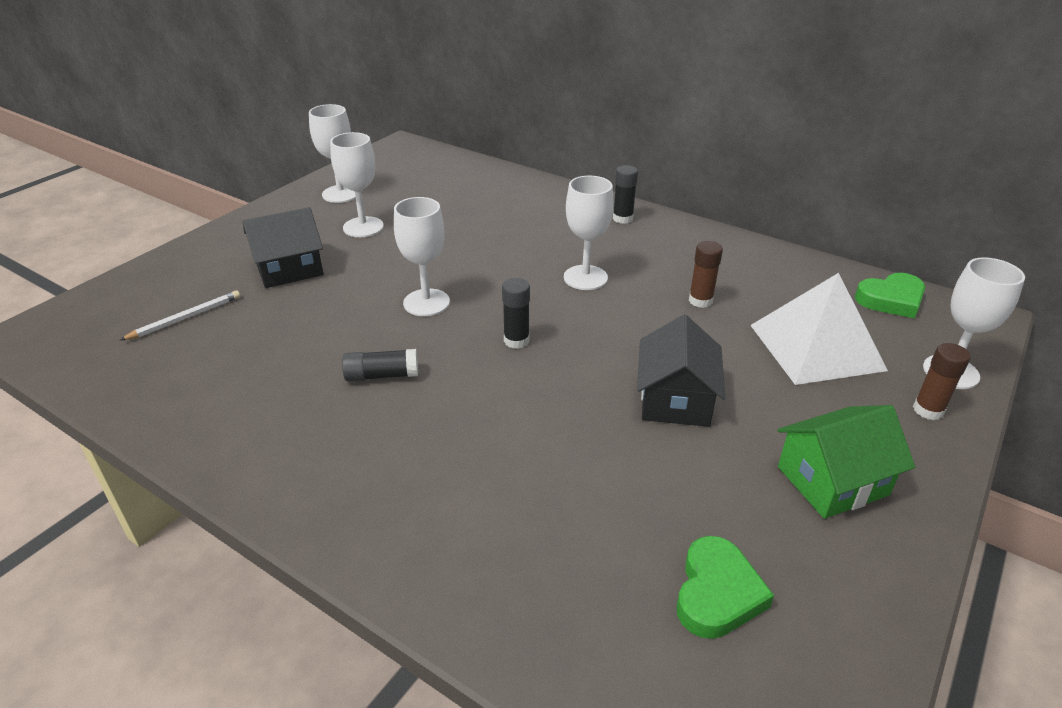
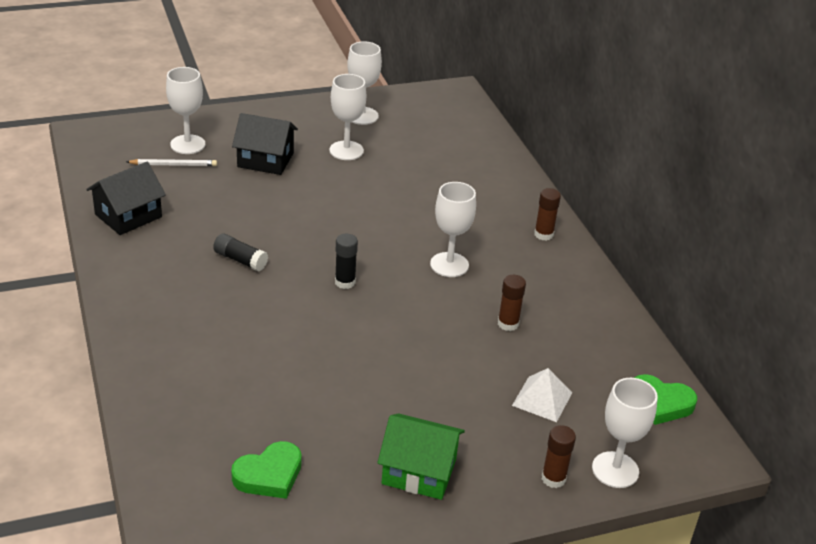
camera: 35 degrees right, 0 degrees up
white goblet [394,197,450,316] -> white goblet moved to [166,67,205,154]
black glue stick [613,165,638,224] -> brown glue stick [534,188,561,241]
black house [637,315,725,427] -> black house moved to [86,162,166,235]
white pyramid [750,273,888,385] -> white pyramid [512,368,572,422], size x0.55

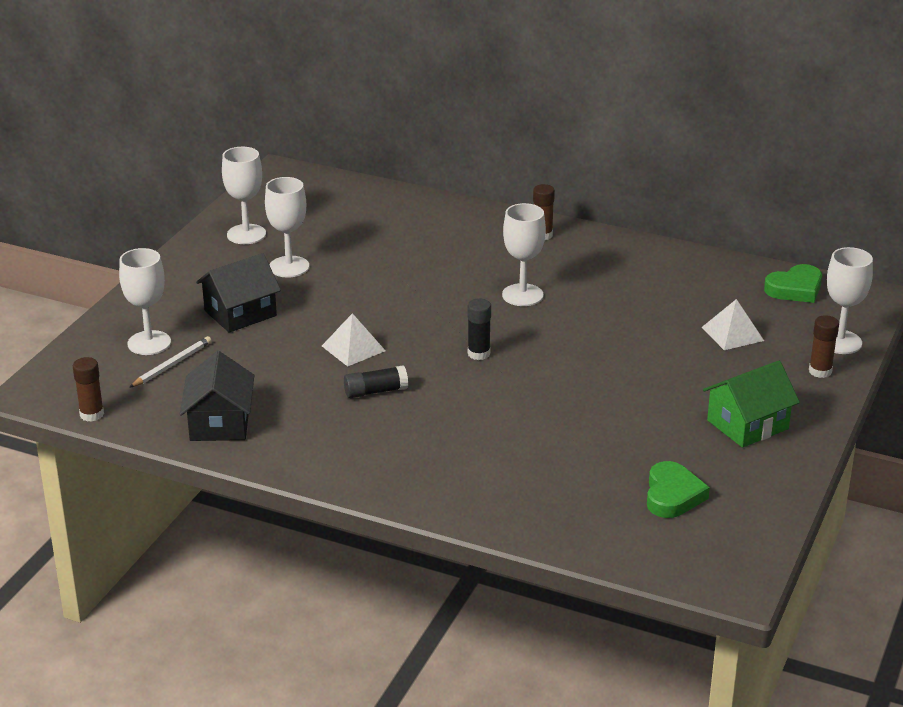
camera: 45 degrees left, 5 degrees down
brown glue stick [498,275,526,331] -> brown glue stick moved to [73,357,104,422]
none -> white pyramid [322,313,386,367]

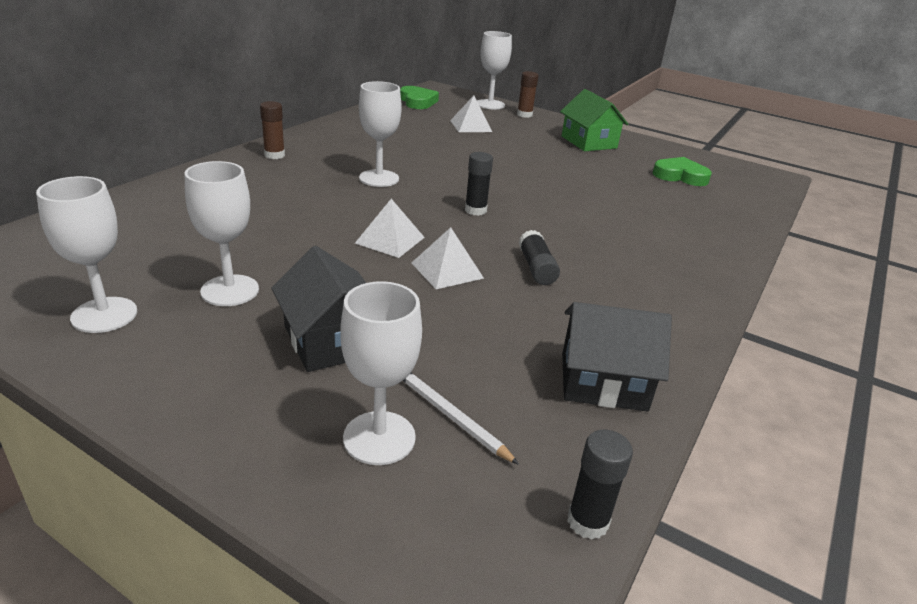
camera: 85 degrees left, 0 degrees up
brown glue stick [73,357,104,422] -> black glue stick [567,429,633,540]
none -> white pyramid [355,199,425,258]

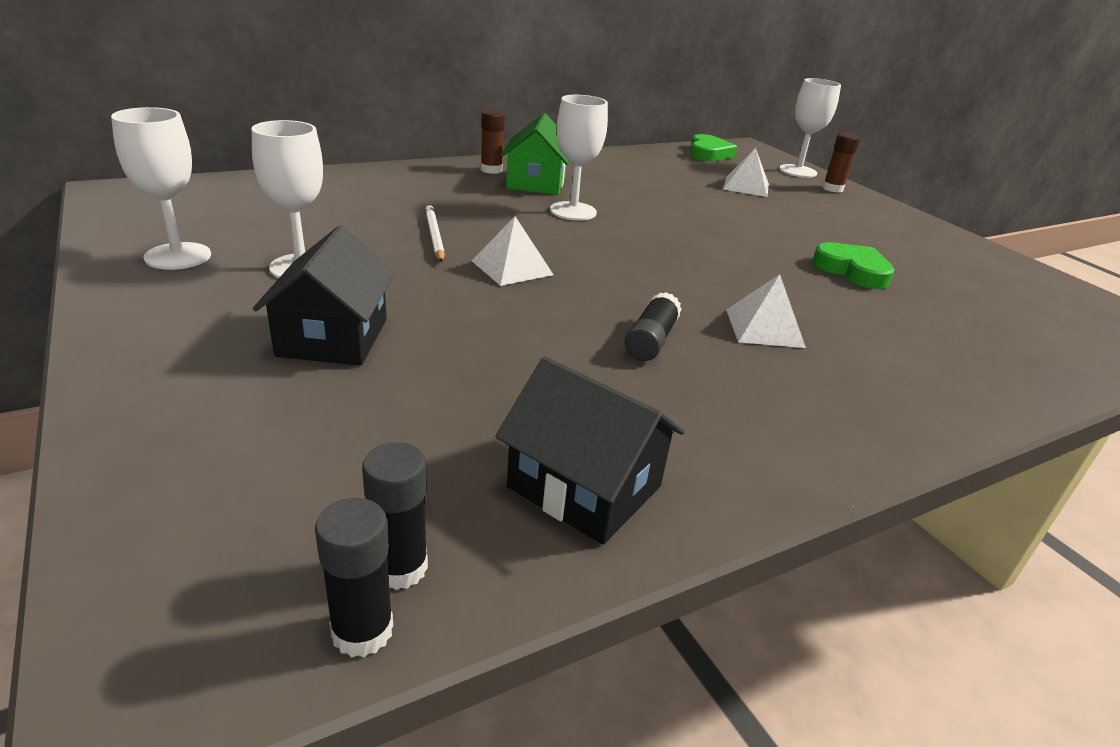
camera: 30 degrees right, 0 degrees up
white goblet [340,281,422,465] -> none
white pencil [403,373,519,465] -> white pencil moved to [425,205,445,262]
white pyramid [412,227,484,289] -> white pyramid moved to [726,274,806,348]
black glue stick [465,152,493,216] -> black glue stick moved to [362,442,428,590]
green house [560,89,628,151] -> green house moved to [501,113,569,195]
green heart [653,157,712,186] -> green heart moved to [812,242,895,289]

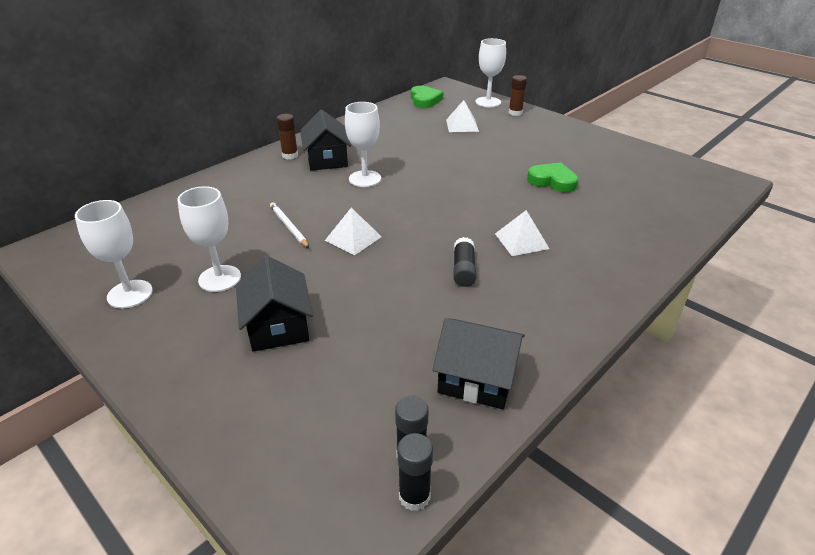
camera: 15 degrees left, 5 degrees up
green house [501,113,569,195] -> black house [300,110,351,171]

